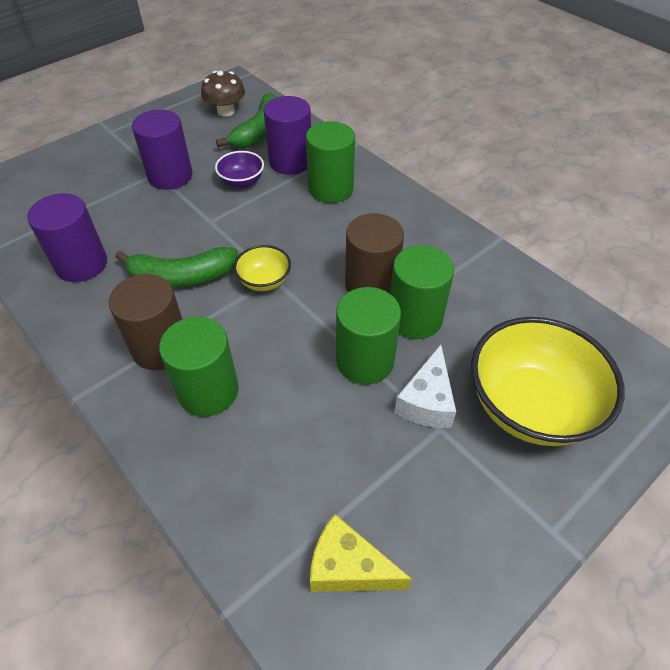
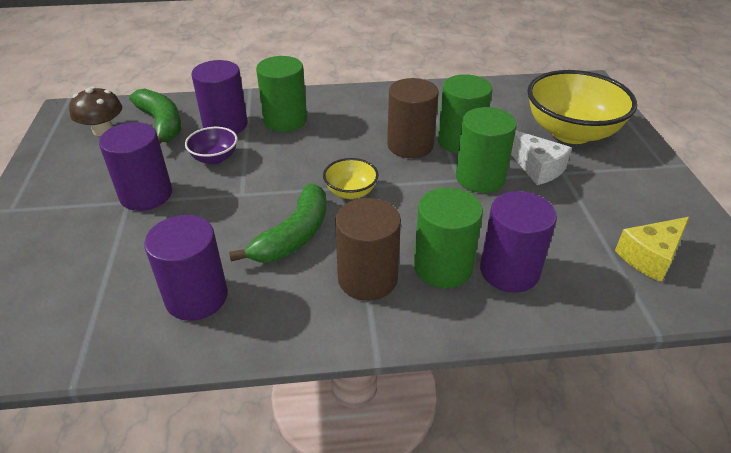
camera: 55 degrees left, 10 degrees down
none -> purple cylinder [480,191,557,293]

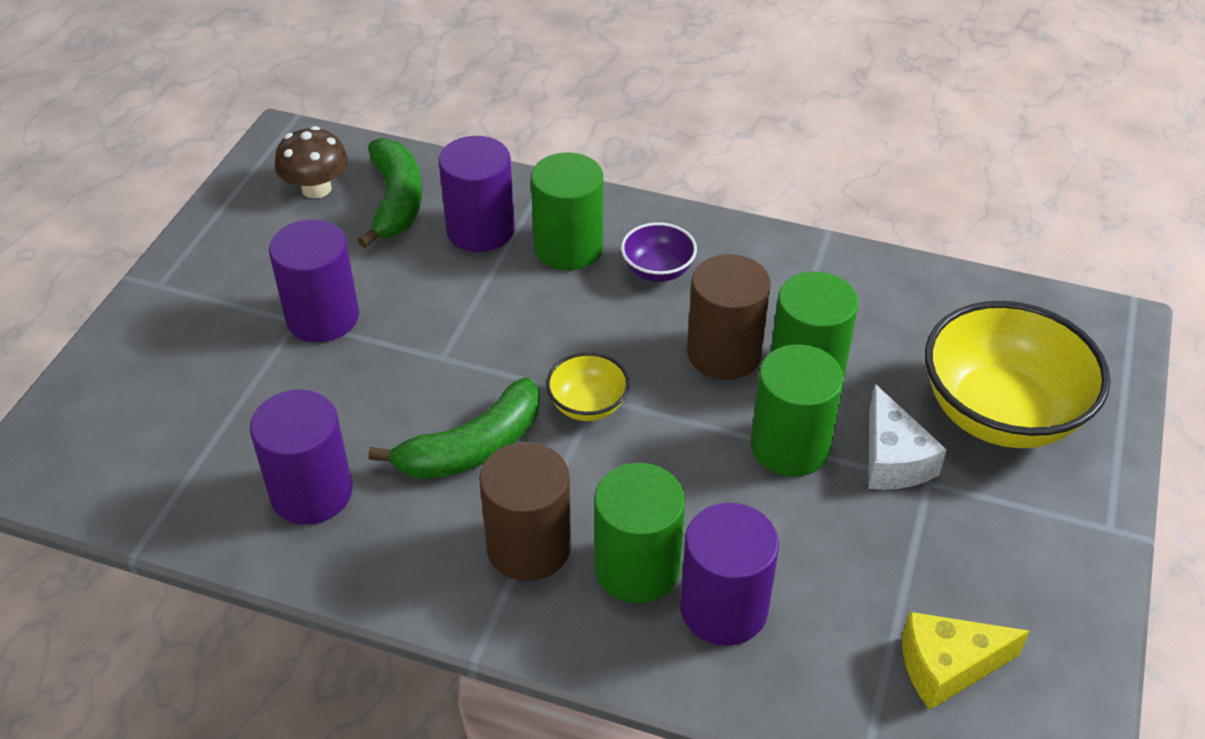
camera: 25 degrees right, 5 degrees up
purple bowl [185,127,237,164] -> purple bowl moved to [621,222,697,282]

